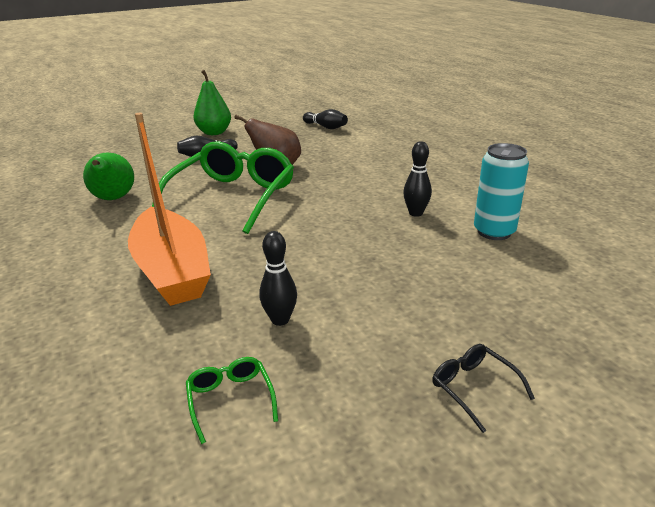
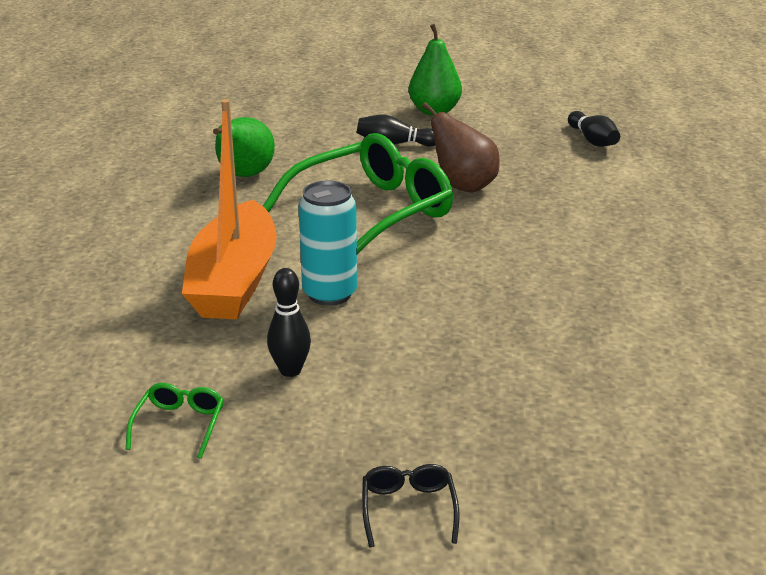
camera: 30 degrees right, 0 degrees up
black bowling pin [403,141,432,217] -> none
turquoise can [474,143,529,240] -> turquoise can moved to [298,180,357,306]

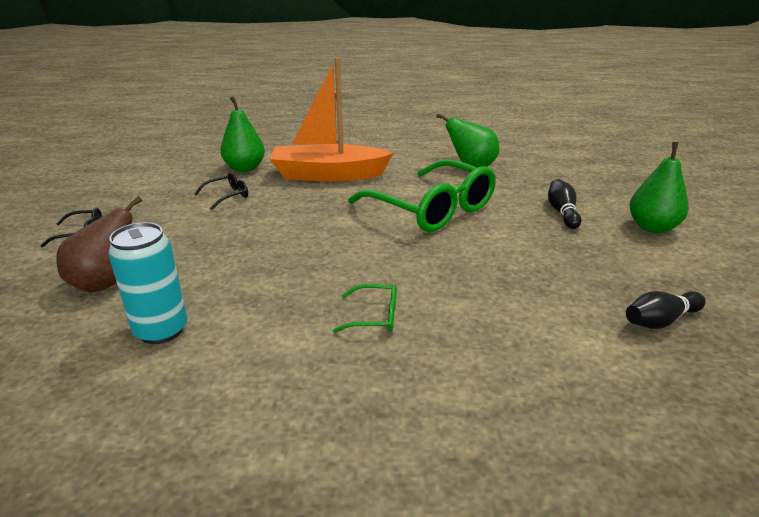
camera: 85 degrees right, 0 degrees up
green glasses [126,383,224,459] -> green glasses moved to [333,284,397,333]
black bowling pin [267,268,311,377] -> black glasses [194,172,248,210]
turquoise can [298,180,357,306] -> turquoise can moved to [108,222,187,344]
brown pear [422,102,500,192] -> brown pear moved to [57,196,142,293]
none -> green pear [220,96,265,172]

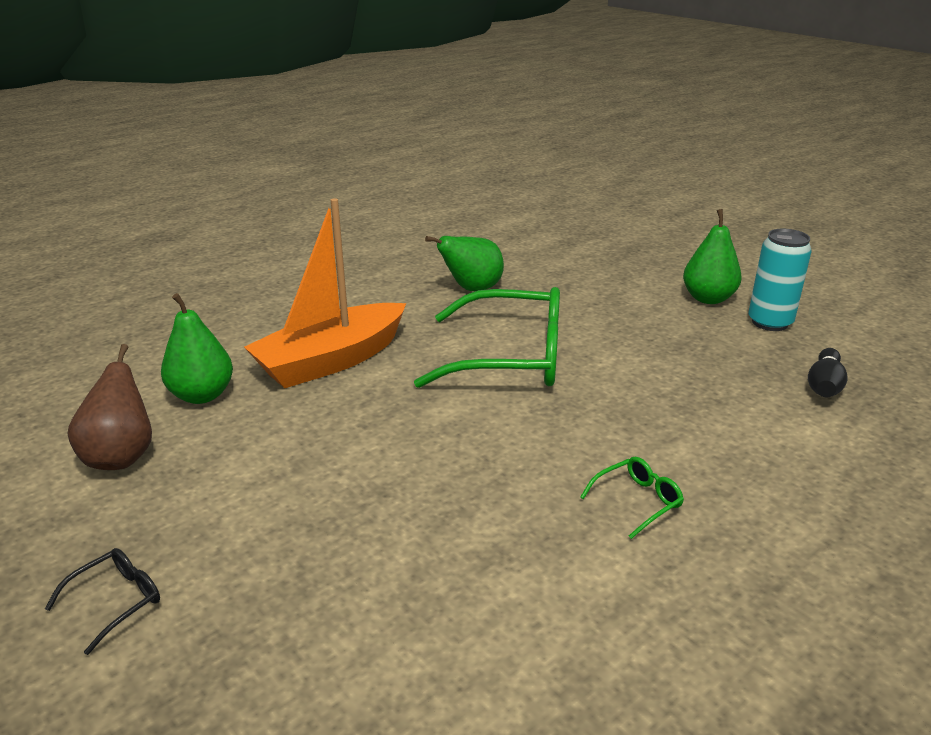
camera: 40 degrees left, 0 degrees up
brown pear [57,196,142,293] -> brown pear moved to [67,344,152,470]
turquoise can [108,222,187,344] -> turquoise can moved to [748,228,812,331]
black glasses [194,172,248,210] -> none
black bowling pin [548,179,581,229] -> none

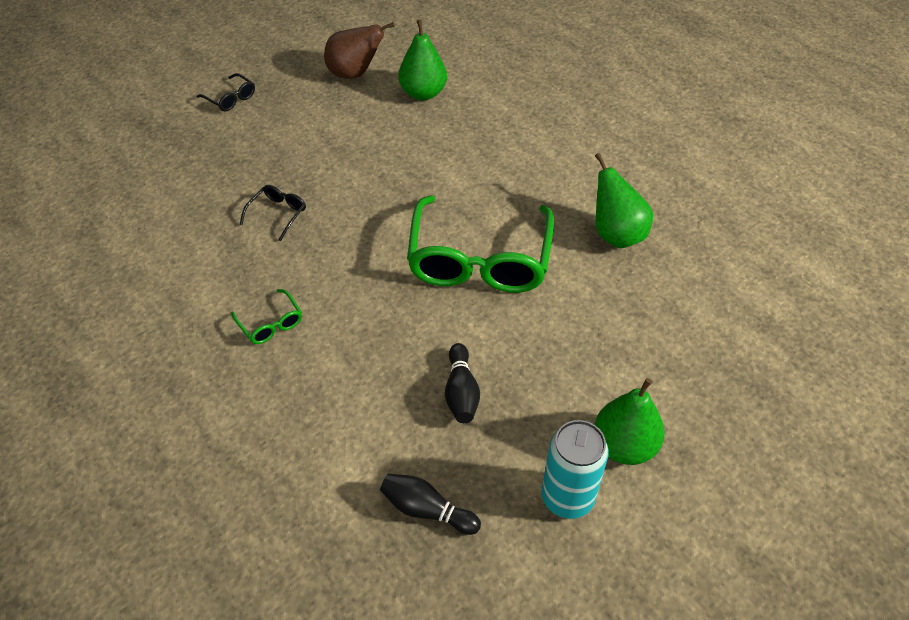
camera: 90 degrees right, 20 degrees up
orange boat [244,198,406,388] -> none
none -> black glasses [240,185,306,242]
none -> black bowling pin [445,343,480,423]

